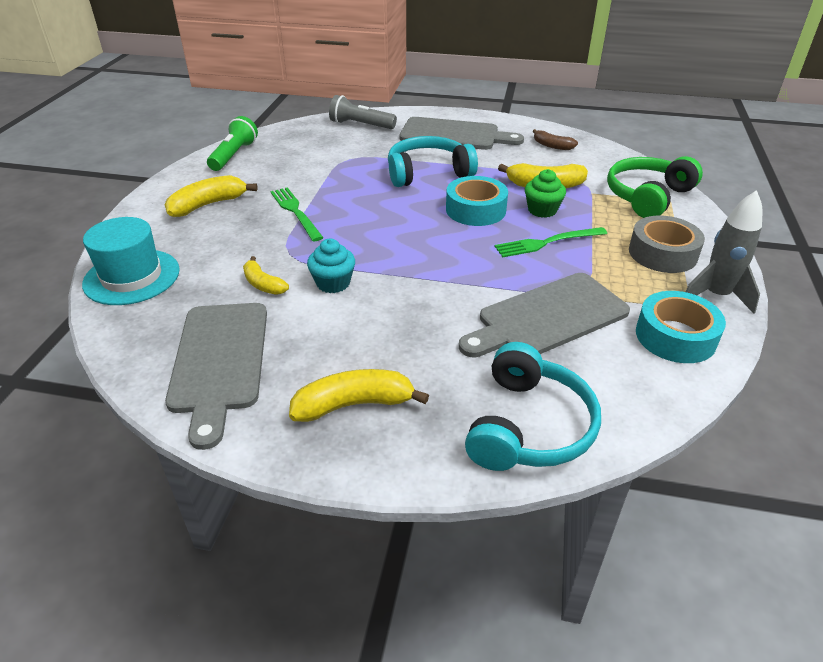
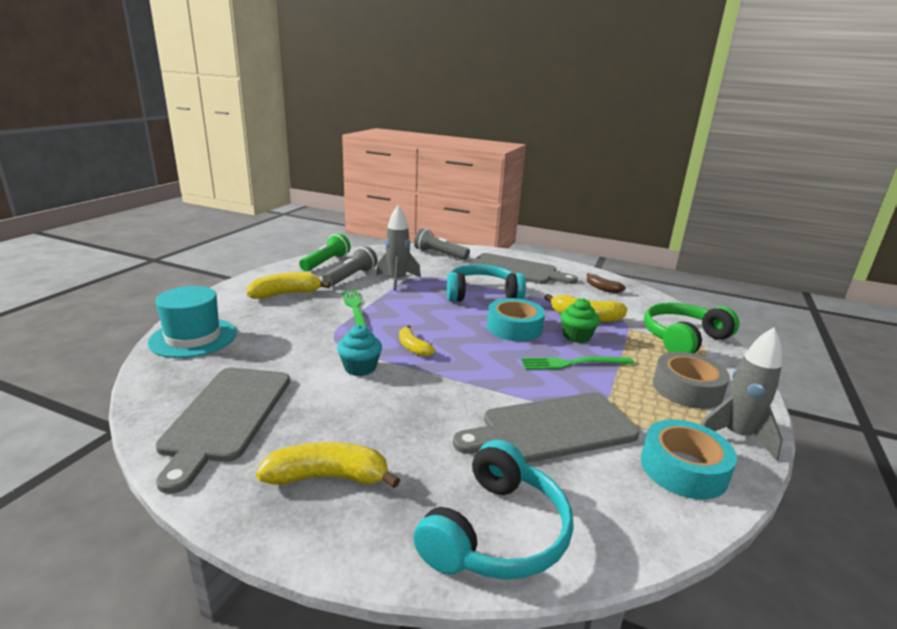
camera: 10 degrees right, 15 degrees down
yellow banana [243,256,289,295] -> yellow banana moved to [399,325,435,357]
none -> grey flashlight [322,246,378,287]
none -> grey rocket [376,205,421,291]

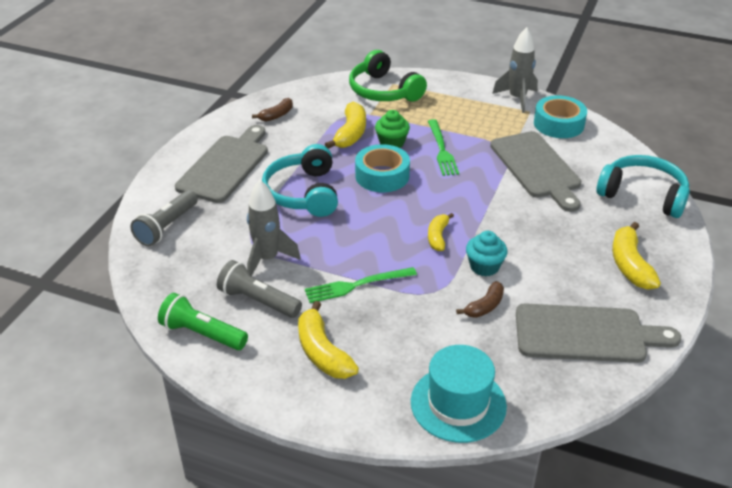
camera: 90 degrees left, 15 degrees up
yellow banana [399,325,435,357] -> yellow banana turned 135 degrees clockwise [428,213,454,251]
grey tape [653,352,730,409] -> none
none -> brown banana [456,281,504,318]

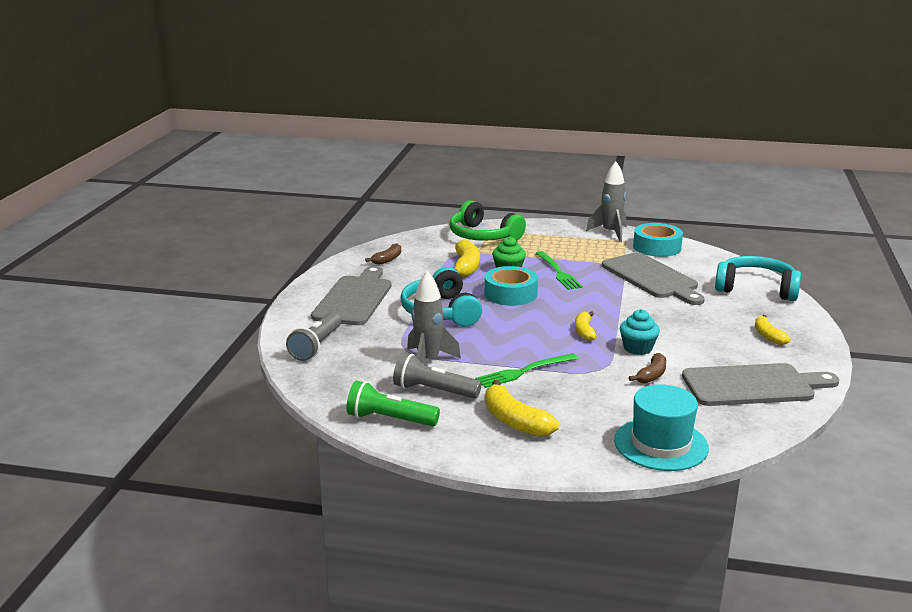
camera: 10 degrees left, 15 degrees down
yellow banana [612,222,661,290] -> yellow banana [755,315,791,345], size x0.63

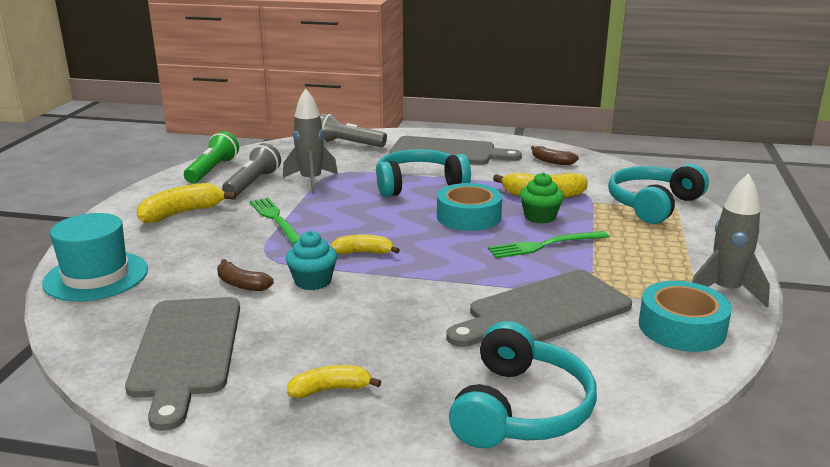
camera: 90 degrees right, 0 degrees up
green headphones [449,200,526,241] -> turquoise headphones [608,164,709,224]

